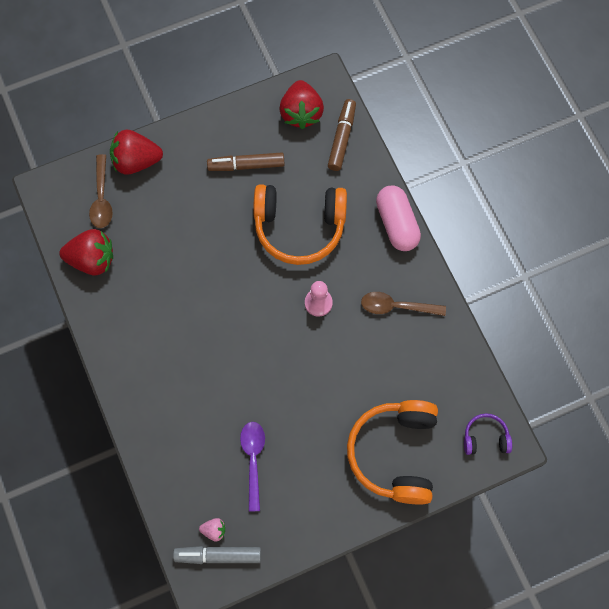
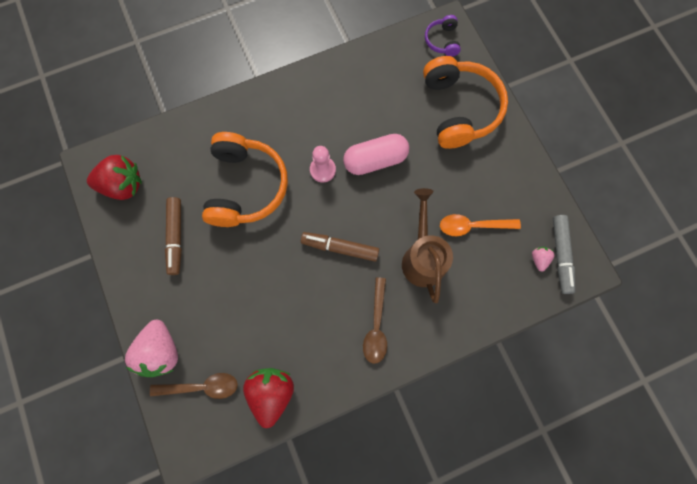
camera: 90 degrees left, 5 degrees up
red strawberry [110,130,163,175] -> pink strawberry [125,320,178,377]
purple spoon [240,422,265,512] -> orange spoon [440,214,521,236]
brown marker [328,99,356,171] -> brown marker moved to [301,232,379,261]
orange headphones [347,400,438,505] -> orange headphones turned 105 degrees counterclockwise [423,56,508,149]
brown spoon [361,292,446,316] -> brown spoon moved to [363,277,387,364]
pink capsule [376,185,421,251] -> pink capsule moved to [343,134,409,175]
none -> brown watering can [402,188,453,303]

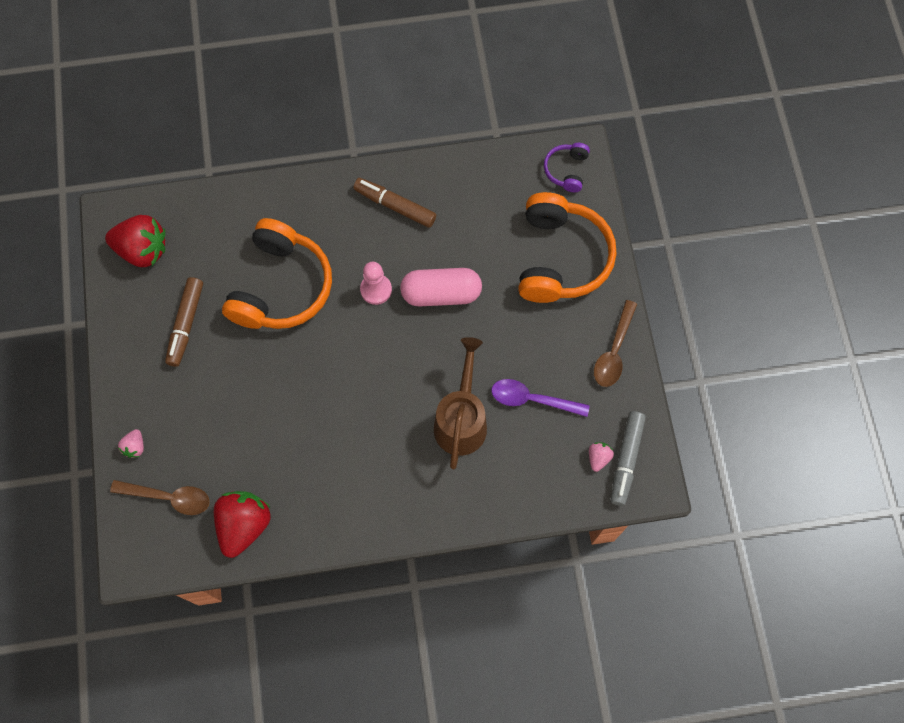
camera: 15 degrees right, 5 degrees down
pink strawberry [125,320,178,377] -> pink strawberry [118,429,144,458], size x0.46
brown marker [301,232,379,261] -> brown marker moved to [353,178,436,228]
brown spoon [363,277,387,364] -> brown spoon moved to [594,300,637,387]
orange spoon [440,214,521,236] -> purple spoon [492,379,590,417]

